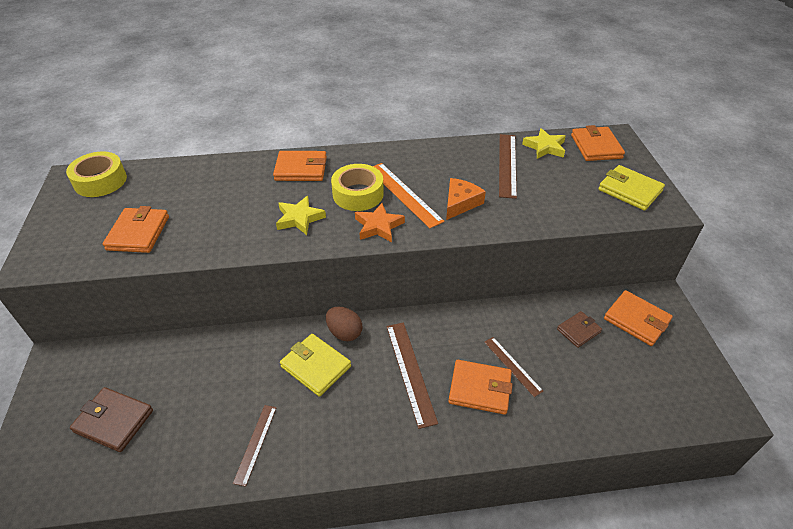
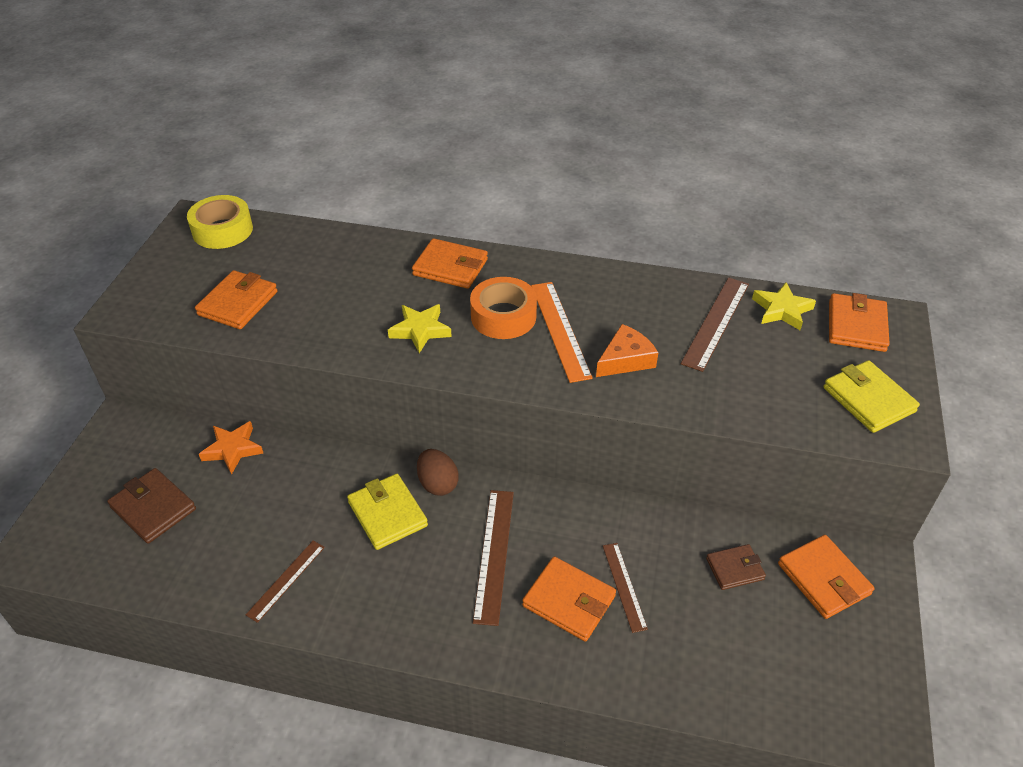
camera: 20 degrees right, 0 degrees up
yellow tape [331,164,384,211] -> orange tape [470,277,537,339]
orange star [355,203,405,242] -> orange star moved to [199,421,264,475]

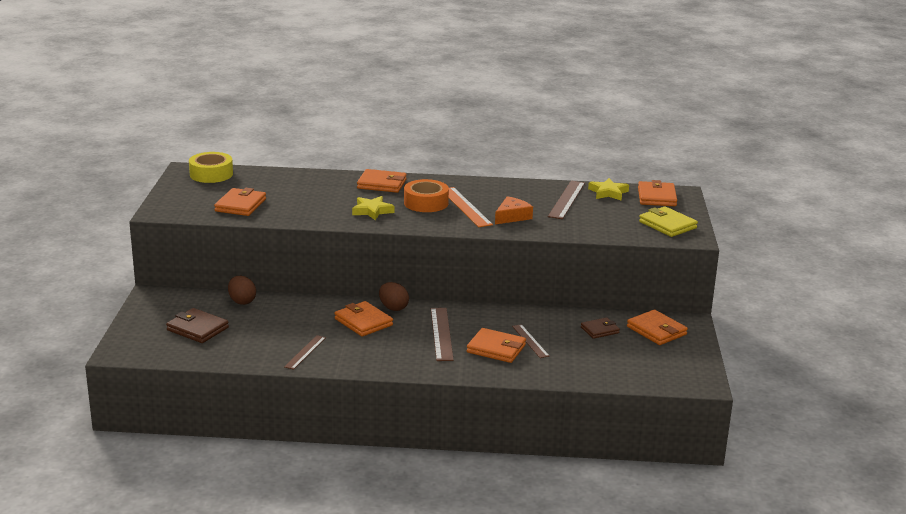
camera: 10 degrees left, 20 degrees down
orange star [199,421,264,475] -> brown egg [228,276,256,305]
yellow wallet [347,474,428,550] -> orange wallet [334,301,393,337]

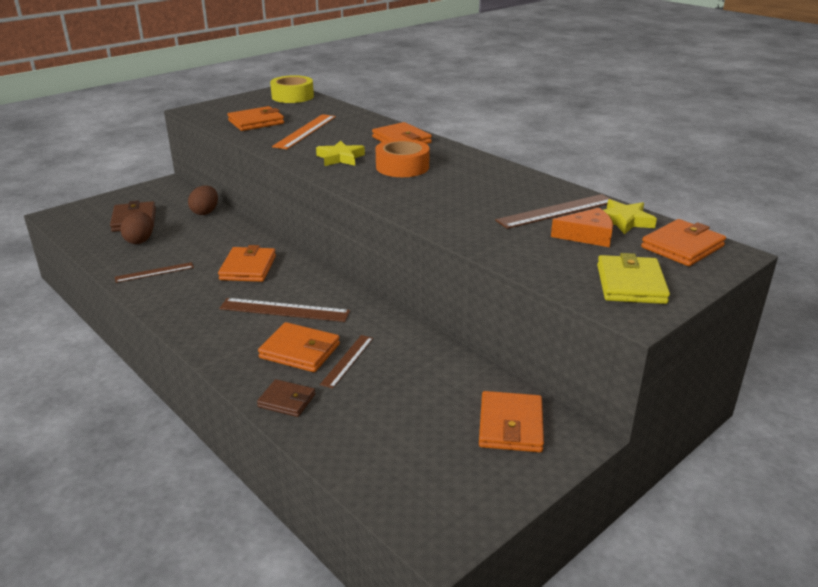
camera: 45 degrees right, 5 degrees up
brown egg [379,282,409,311] -> brown egg moved to [121,212,153,244]
brown ruler [431,308,454,361] -> brown ruler turned 60 degrees clockwise [219,298,350,322]
orange ruler [449,187,493,227] -> orange ruler moved to [272,114,336,149]
orange wallet [467,328,526,363] -> orange wallet turned 45 degrees counterclockwise [258,322,340,372]
orange cheese [495,196,533,224] -> orange cheese moved to [551,208,613,247]
brown wallet [581,317,620,339] -> brown wallet moved to [257,379,315,417]

